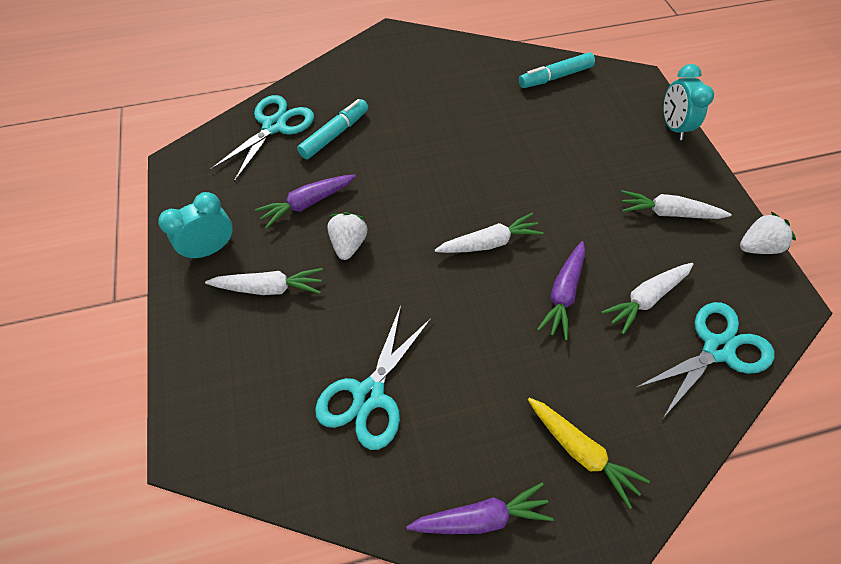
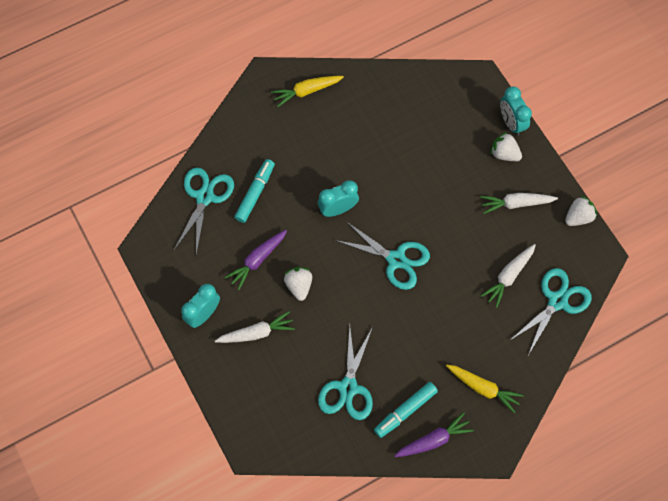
camera: 15 degrees left, 10 degrees up
white carrot [435,213,543,253] -> turquoise scissors [335,222,430,290]
turquoise marker [519,52,595,88] -> turquoise marker moved to [374,382,438,438]
purple carrot [537,241,585,340] -> none
none -> yellow carrot [271,76,344,107]
none -> turquoise clock [318,180,359,217]
none -> white strawberry [490,132,522,161]

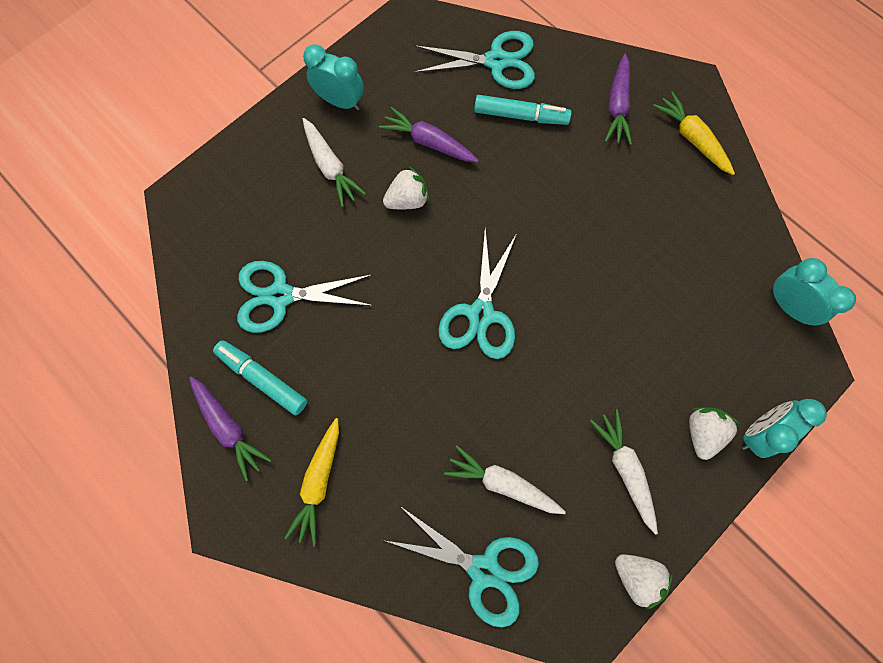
camera: 75 degrees right, 5 degrees up
turquoise clock [318,180,359,217] -> turquoise clock moved to [770,258,856,325]
none -> purple carrot [605,54,632,145]

